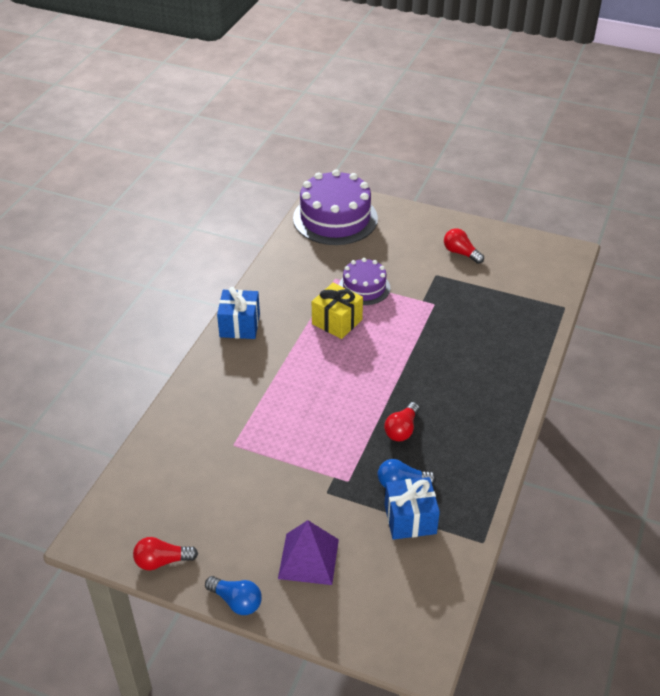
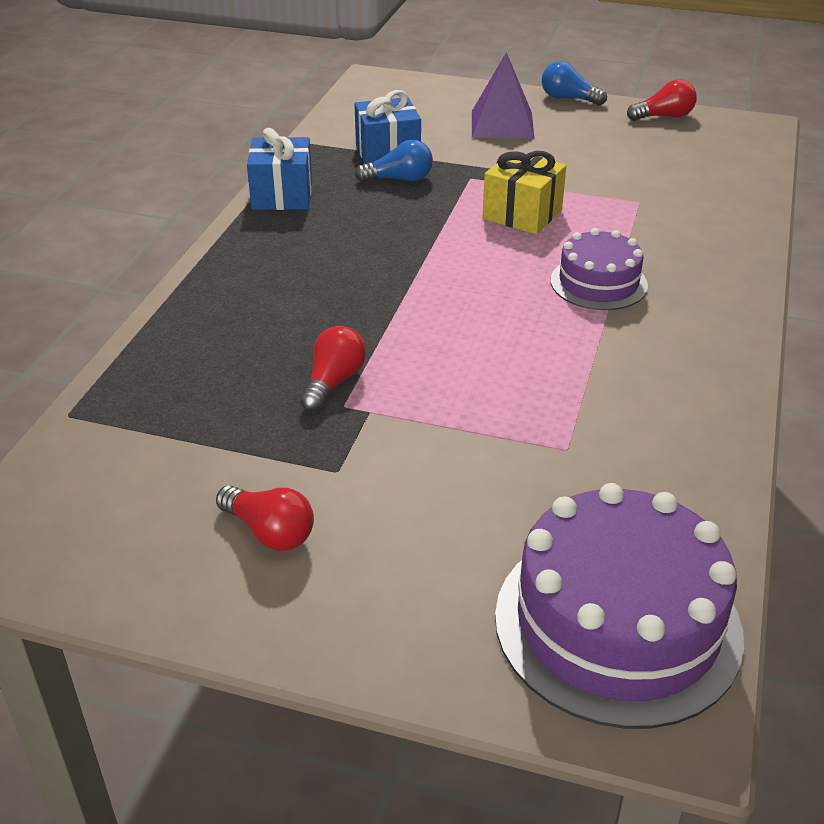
camera: 175 degrees right, 5 degrees down
blue gift [217,287,260,339] -> blue gift moved to [247,128,312,210]
yellow gift [312,283,363,339] -> yellow gift moved to [483,151,566,234]
purple cake [339,258,390,305] -> purple cake moved to [551,228,648,310]
red light bulb [384,402,419,441] -> red light bulb moved to [300,326,366,412]

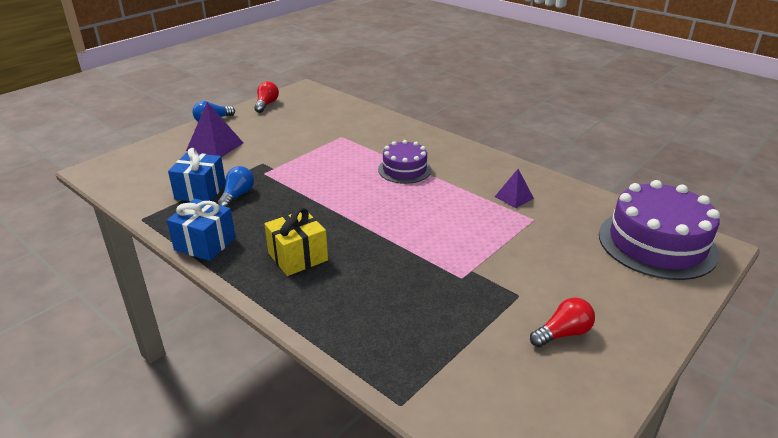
camera: 65 degrees left, 5 degrees down
red light bulb [300,326,366,412] -> none
yellow gift [483,151,566,234] -> yellow gift moved to [264,208,328,276]
none -> purple pyramid [495,169,534,208]

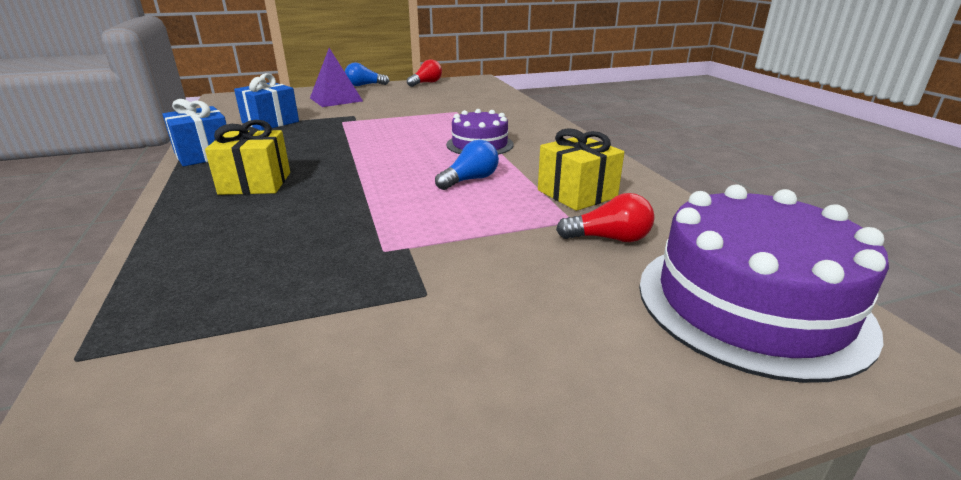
camera: 30 degrees right, 5 degrees down
blue light bulb [217,166,254,208] -> blue light bulb moved to [435,140,499,190]
purple pyramid [495,169,534,208] -> yellow gift [538,128,624,211]
red light bulb [530,298,595,347] -> red light bulb moved to [556,193,654,242]

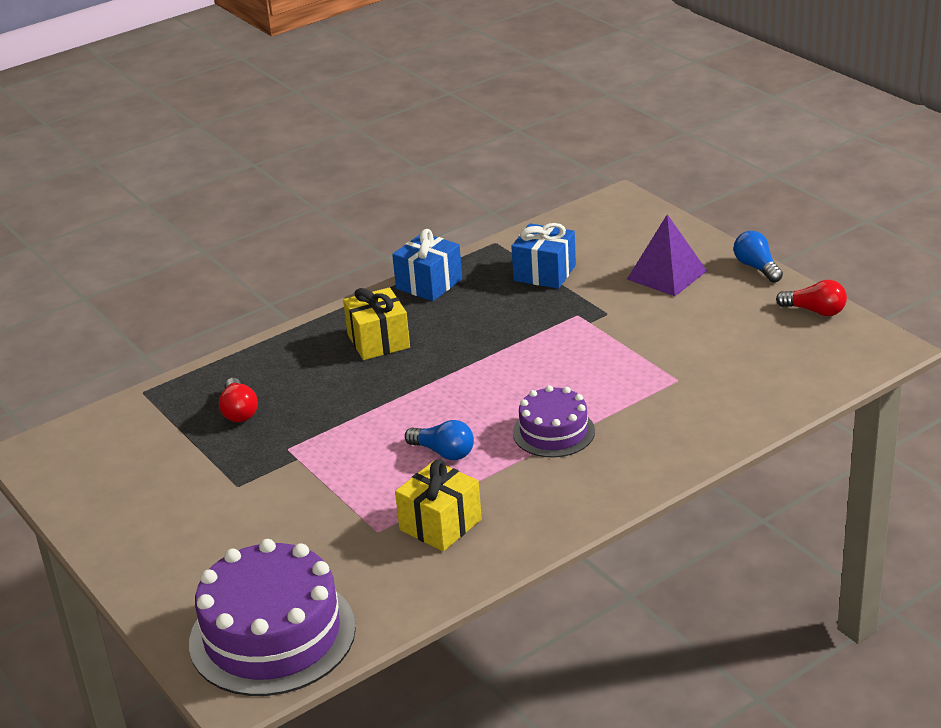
camera: 75 degrees right, 5 degrees up
red light bulb [556,193,654,242] -> red light bulb moved to [219,378,258,422]

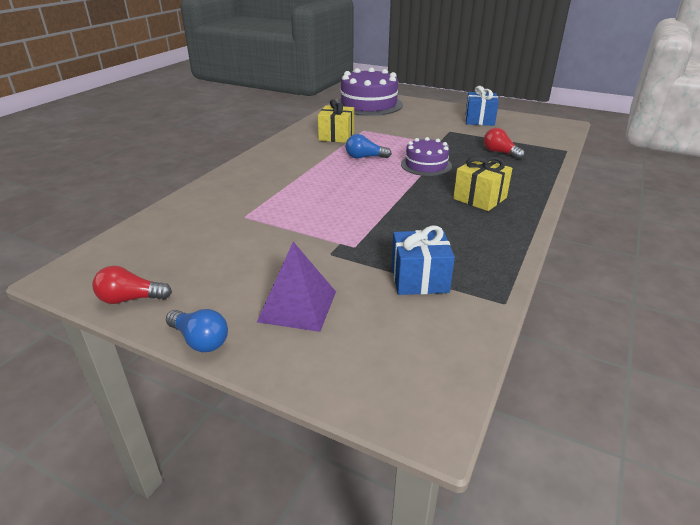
camera: 150 degrees right, 0 degrees up
blue gift [392,229,462,301] -> blue gift moved to [465,86,499,126]
purple cake [513,385,595,457] -> purple cake moved to [401,137,452,176]

